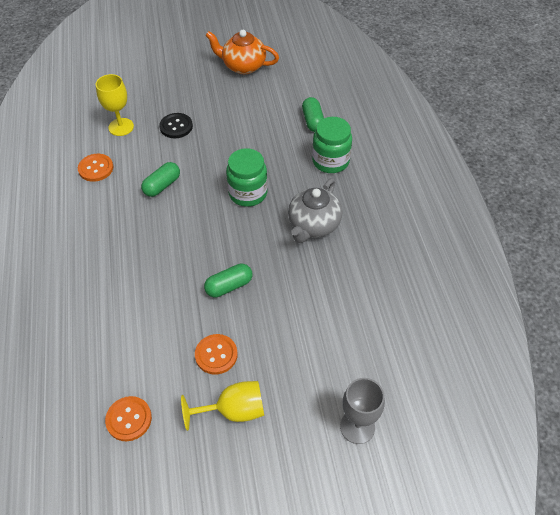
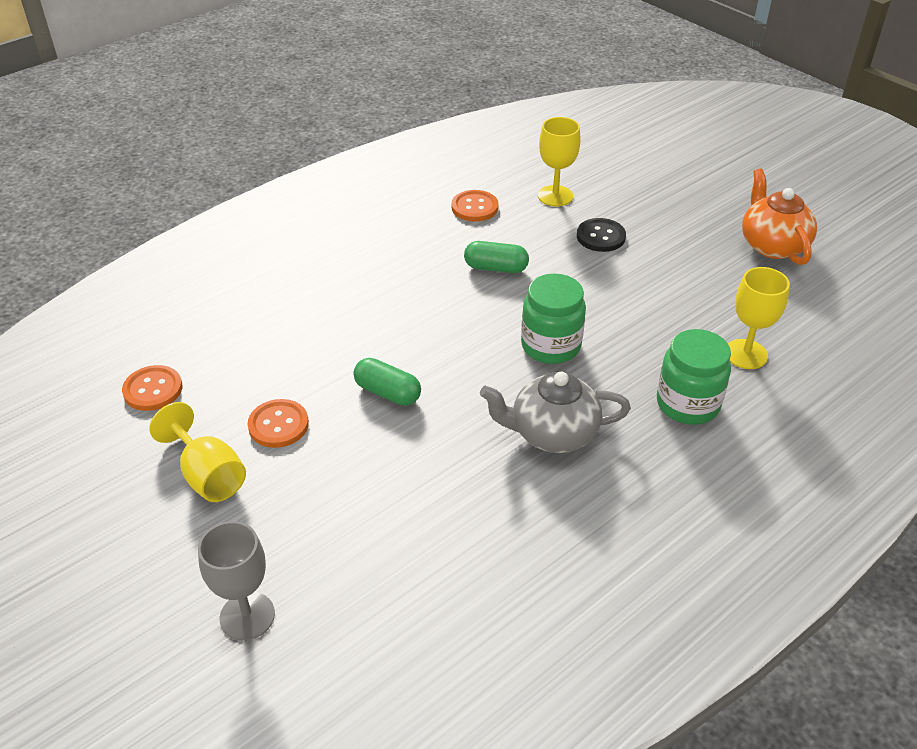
camera: 60 degrees right, 10 degrees down
green capsule [302,97,324,132] -> yellow goblet [728,267,790,369]

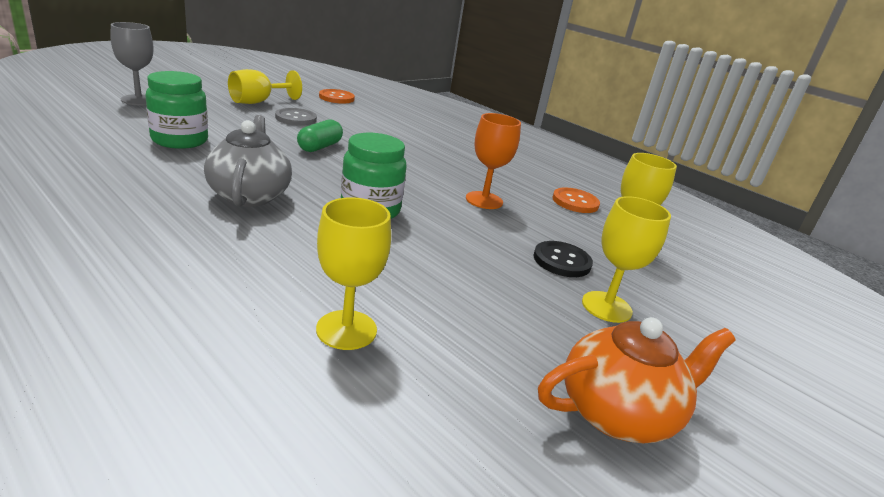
camera: 80 degrees right, 15 degrees down
orange button [248,399,309,448] -> grey button [275,108,317,126]
green capsule [464,241,529,273] -> orange goblet [466,113,521,209]
green jar [657,329,731,425] -> green jar moved to [145,71,208,149]
none -> yellow goblet [582,196,671,323]

